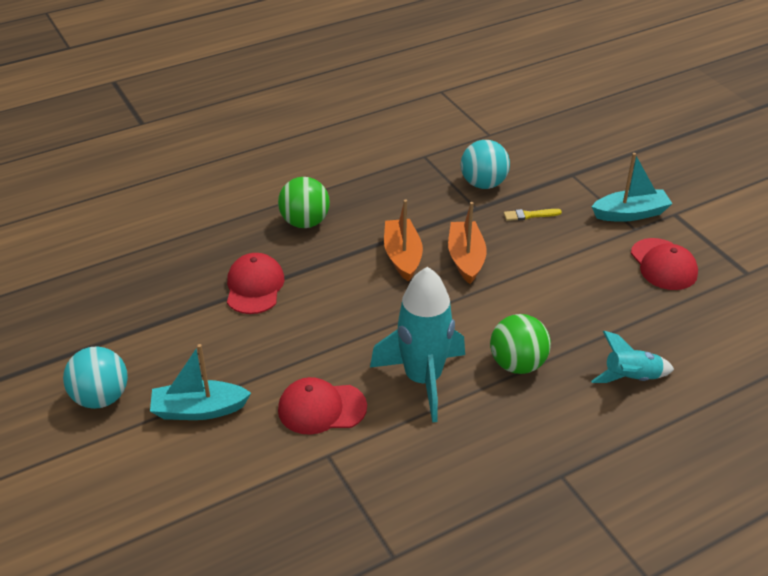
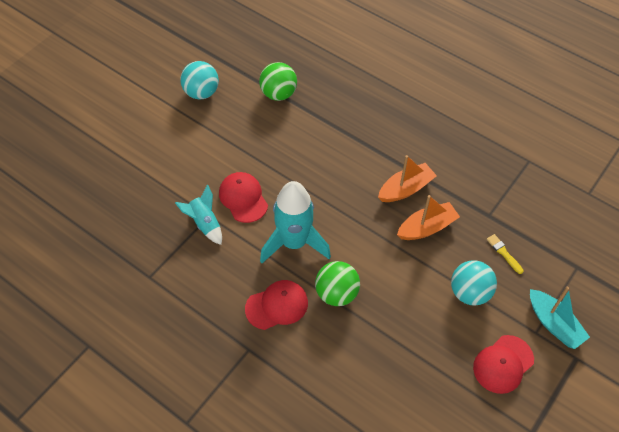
camera: 65 degrees right, 15 degrees up
turquoise boat [150,344,251,420] -> none
red cap [227,253,284,314] -> red cap moved to [245,280,308,330]
green ball [278,177,330,228] -> green ball moved to [259,62,297,101]
turquoise ball [461,140,510,189] -> turquoise ball moved to [451,260,497,306]
turquoise rocket [591,331,674,383] -> turquoise rocket moved to [175,184,222,245]

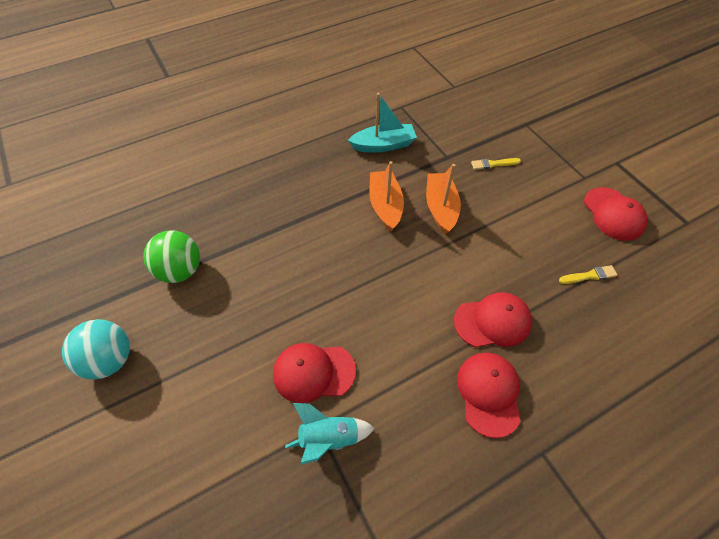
camera: 65 degrees left, 0 degrees up
turquoise rocket [260,181,331,263] -> none
green ball [315,261,360,306] -> red cap [454,292,532,347]
turquoise ball [451,260,497,306] -> none
turquoise boat [530,287,590,349] -> turquoise boat moved to [348,93,417,153]
none -> yellow brush [559,265,617,284]

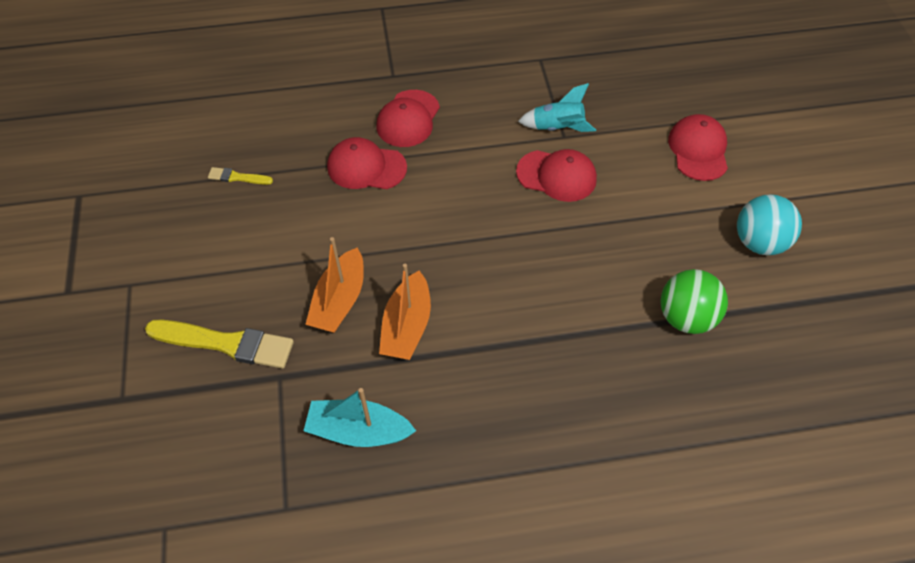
camera: 160 degrees left, 0 degrees up
yellow brush [471,158,521,170] -> yellow brush [145,320,294,369], size x2.04
red cap [584,187,647,241] -> red cap moved to [668,114,728,181]

